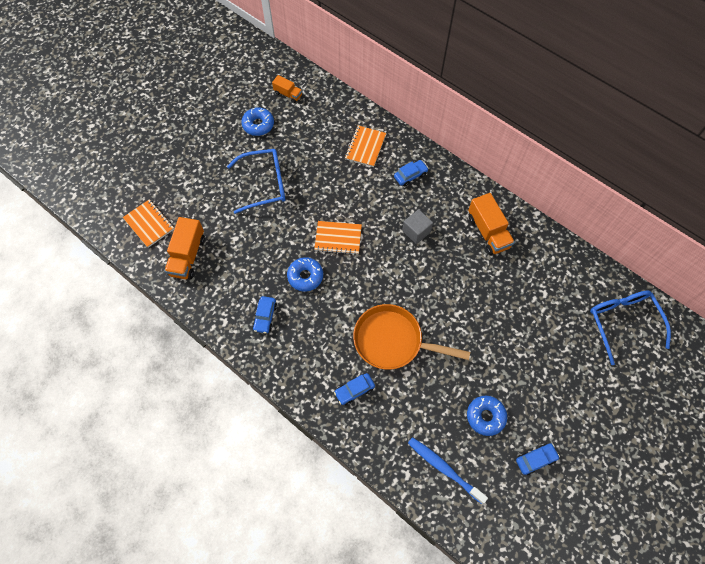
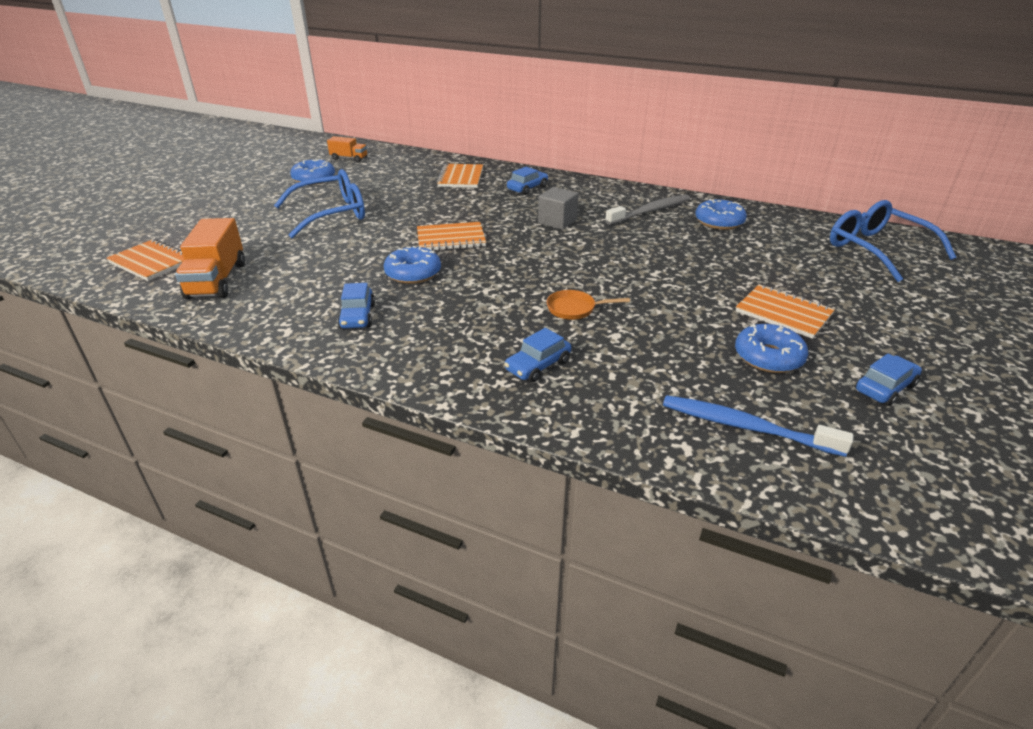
camera: 15 degrees left, 30 degrees down
orange pan [353,304,470,370] -> orange pan [547,290,630,320], size x0.44
orange truck [468,193,515,255] -> grey toothbrush [605,194,690,225]
none -> blue donut [695,199,747,230]
none -> orange notebook [736,284,835,339]

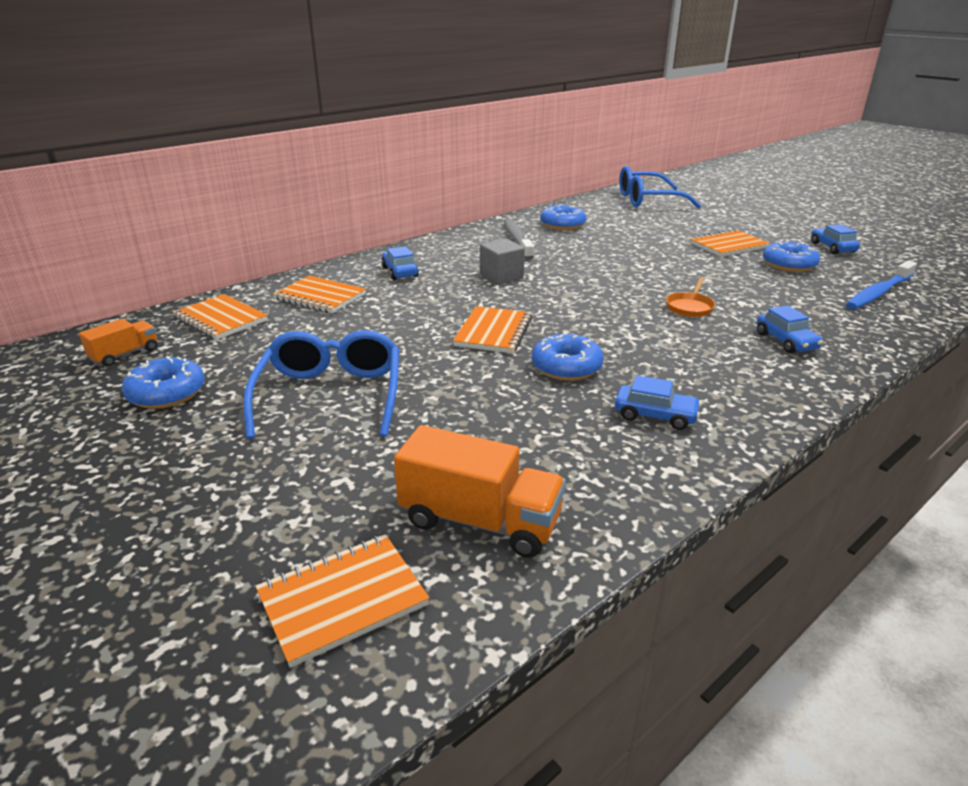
camera: 65 degrees left, 5 degrees down
none -> orange notebook [173,294,268,340]

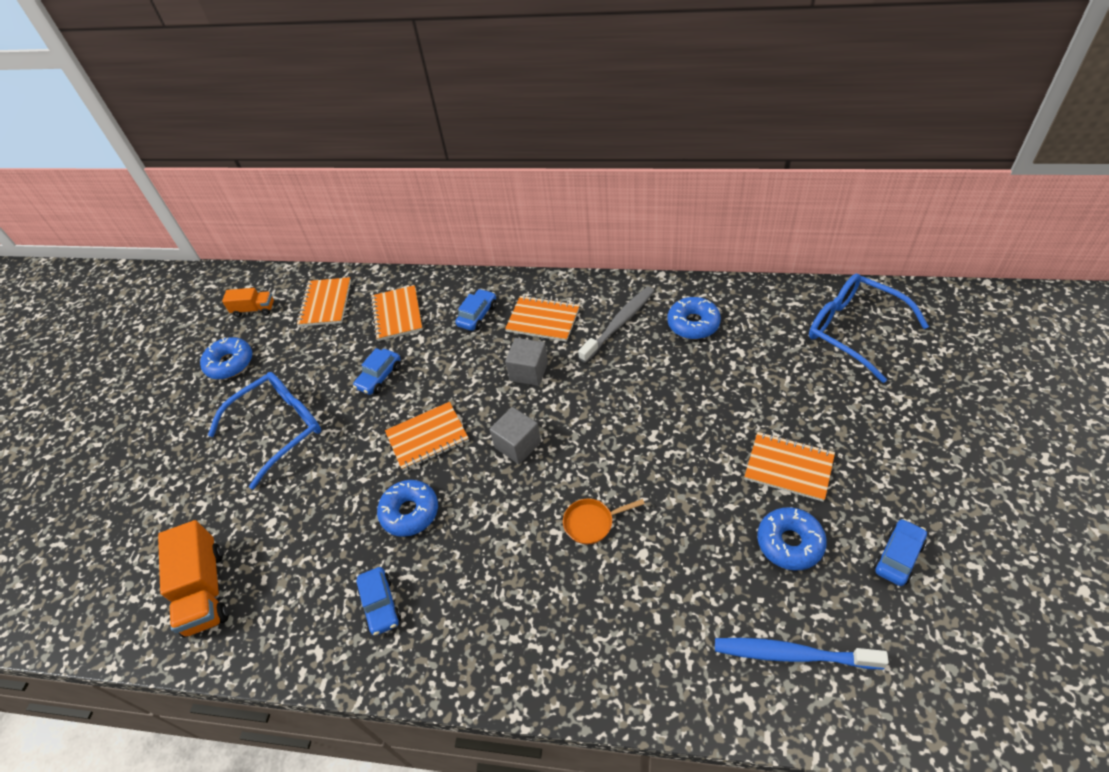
camera: 55 degrees right, 20 degrees up
orange notebook [256,534,429,668] -> orange notebook moved to [505,295,580,342]
blue car [757,306,823,353] -> blue car moved to [353,348,401,395]
none -> grey cube [490,407,541,464]

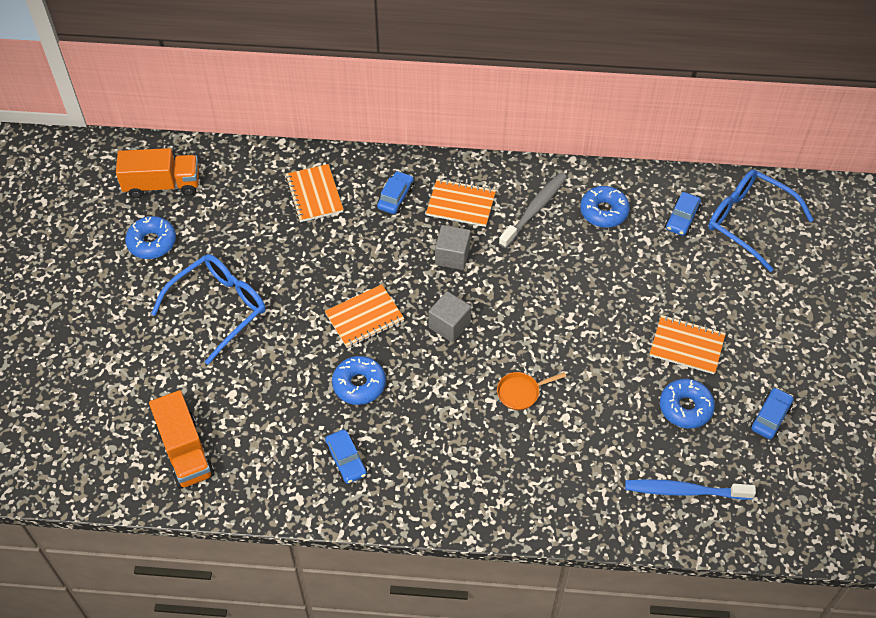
camera: 10 degrees left, 5 degrees up
orange truck [222,288,274,317] -> orange truck [116,148,199,199], size x1.73
orange notebook [297,277,351,327] -> none
blue car [353,348,401,395] -> blue car moved to [665,192,701,236]

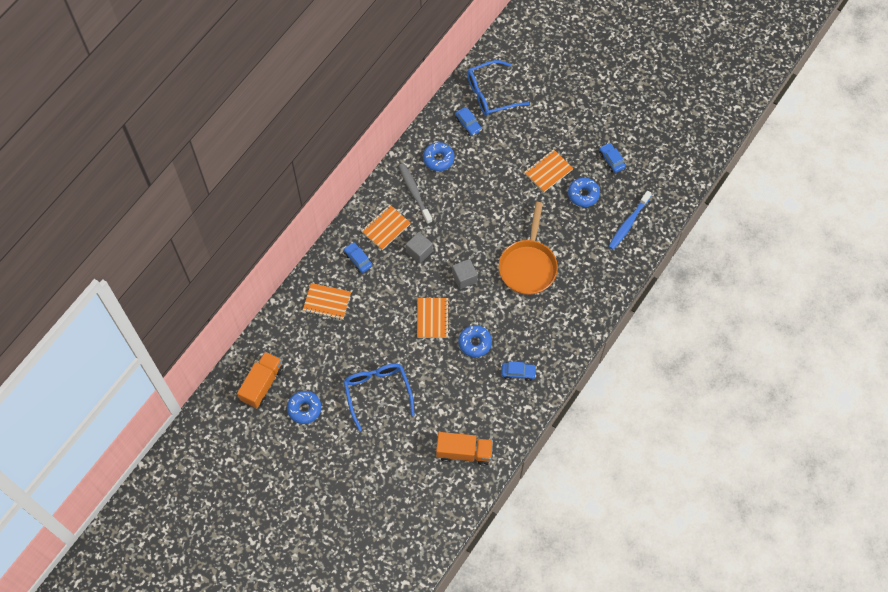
camera: 60 degrees left, 10 degrees up
orange pan [497,372,566,410] -> orange pan [499,202,558,295], size x2.29

